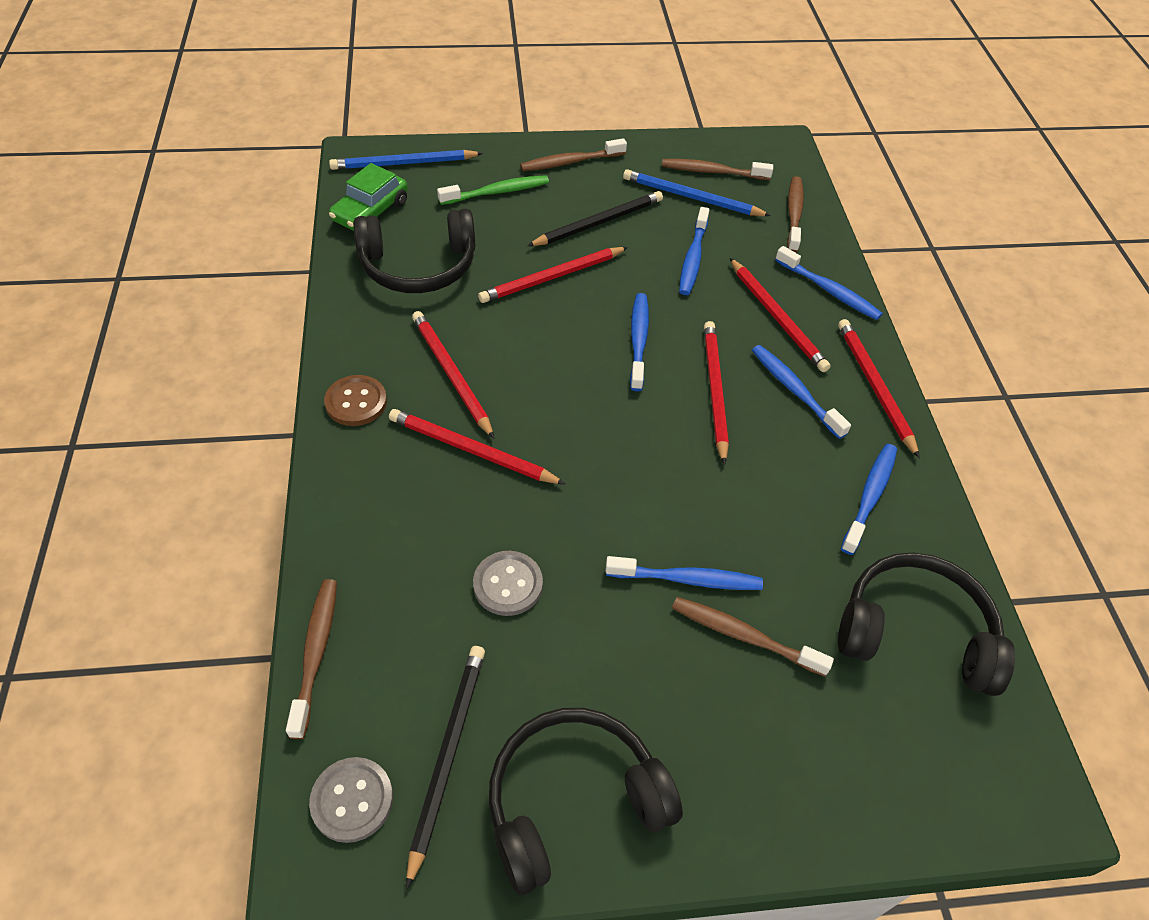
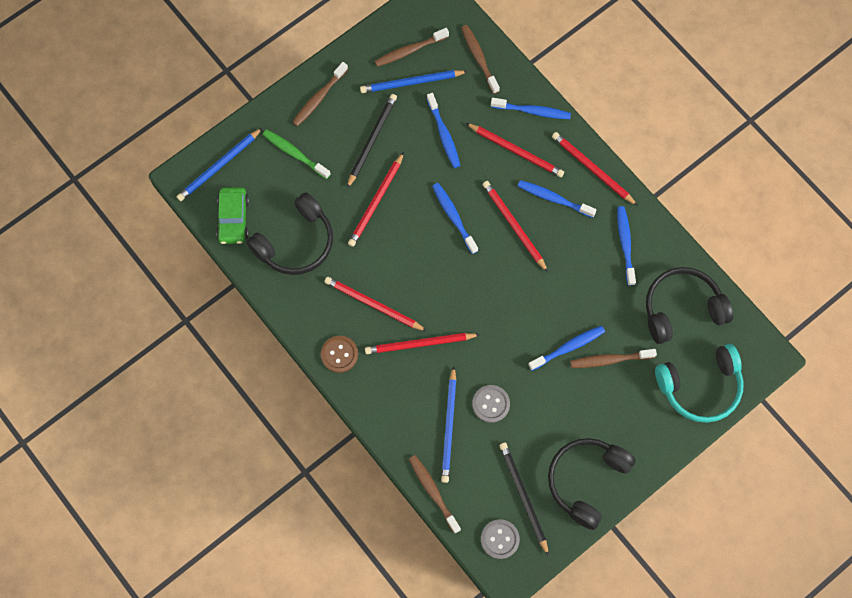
camera: 30 degrees left, 20 degrees up
green toothbrush [437,175,549,205] -> green toothbrush turned 90 degrees counterclockwise [263,129,331,179]
none -> blue pencil [441,366,457,483]
none -> turquoise headphones [655,344,744,423]

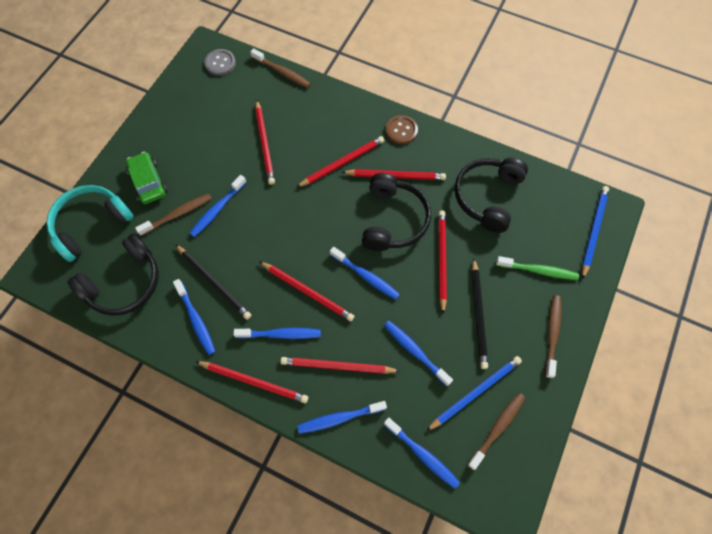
camera: 155 degrees right, 5 degrees down
green car [216,187,249,244] -> green car moved to [126,152,167,204]
blue pencil [441,366,457,483] -> none
brown toothbrush [461,25,500,94] -> blue toothbrush [384,417,460,489]
grey button [472,385,510,423] -> red pencil [255,100,275,185]
black pencil [499,443,549,556] -> black pencil moved to [175,244,251,320]
black headphones [548,438,636,530] -> black headphones moved to [362,173,431,251]

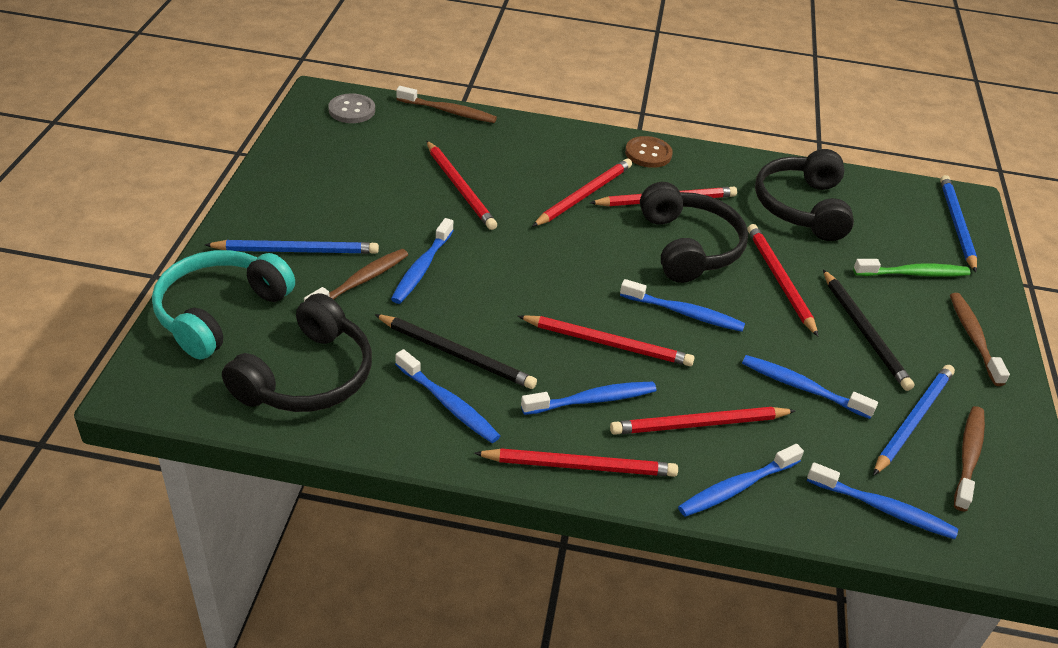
camera: 20 degrees left, 25 degrees down
green car [126,152,167,204] -> blue pencil [205,240,379,254]

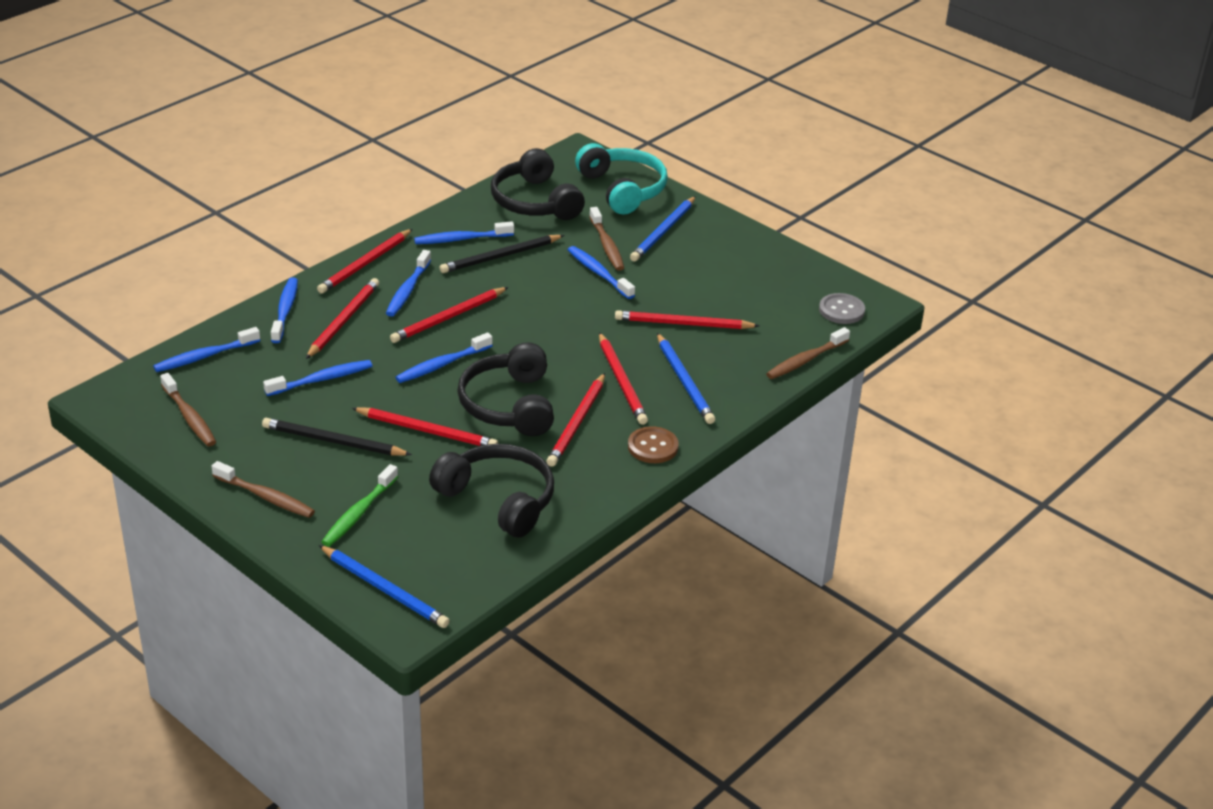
camera: 125 degrees right, 5 degrees down
black headphones [640,182,748,283] -> black headphones turned 60 degrees clockwise [457,342,554,436]
blue pencil [873,365,955,475] -> blue pencil moved to [657,333,715,424]

